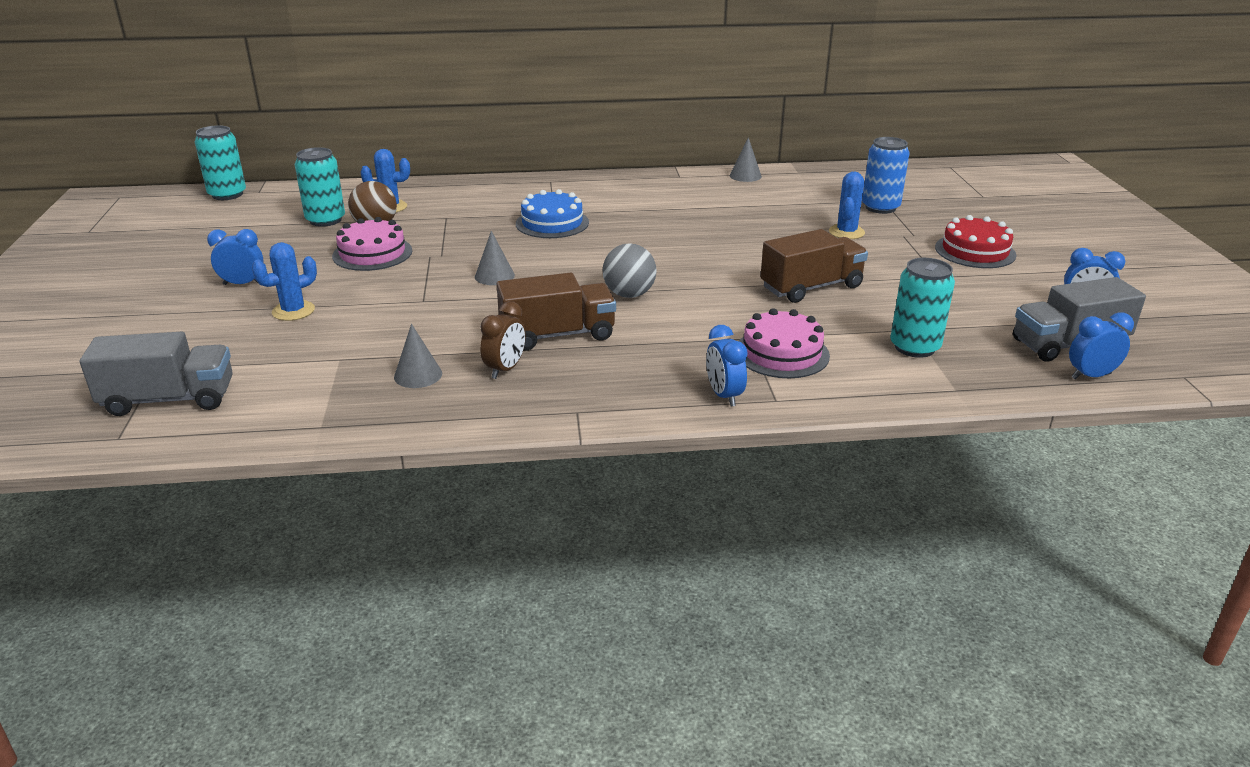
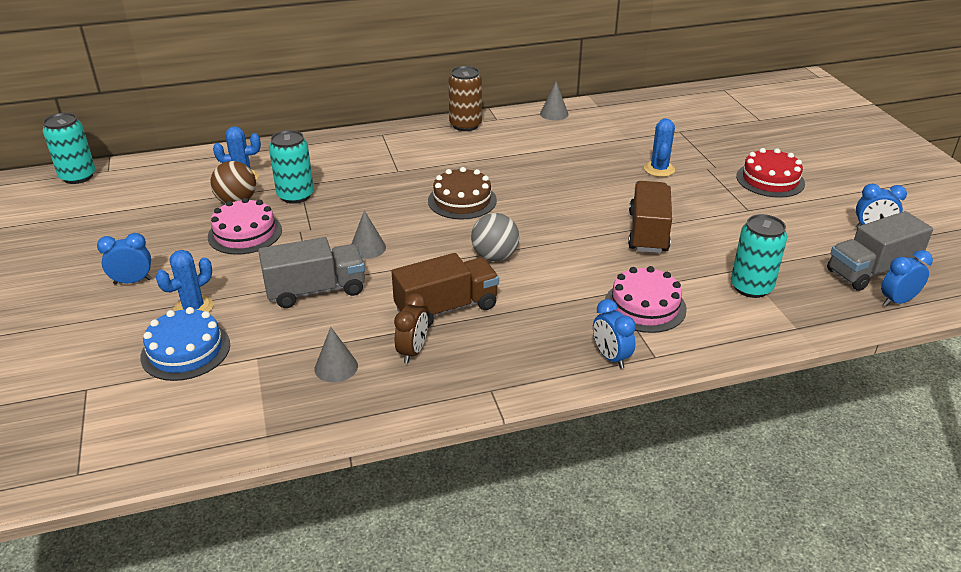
camera: 10 degrees left, 5 degrees up
grey truck [80,332,233,416] -> grey truck moved to [258,237,365,308]
turquoise can [295,147,345,227] -> turquoise can moved to [269,130,314,204]
blue cake [516,189,589,238] -> blue cake moved to [140,307,230,381]
brown truck [761,229,868,303] -> brown truck turned 45 degrees counterclockwise [628,181,672,253]
blue can [862,137,909,214] -> none
none -> brown cake [428,167,497,219]
none -> brown can [448,66,482,131]

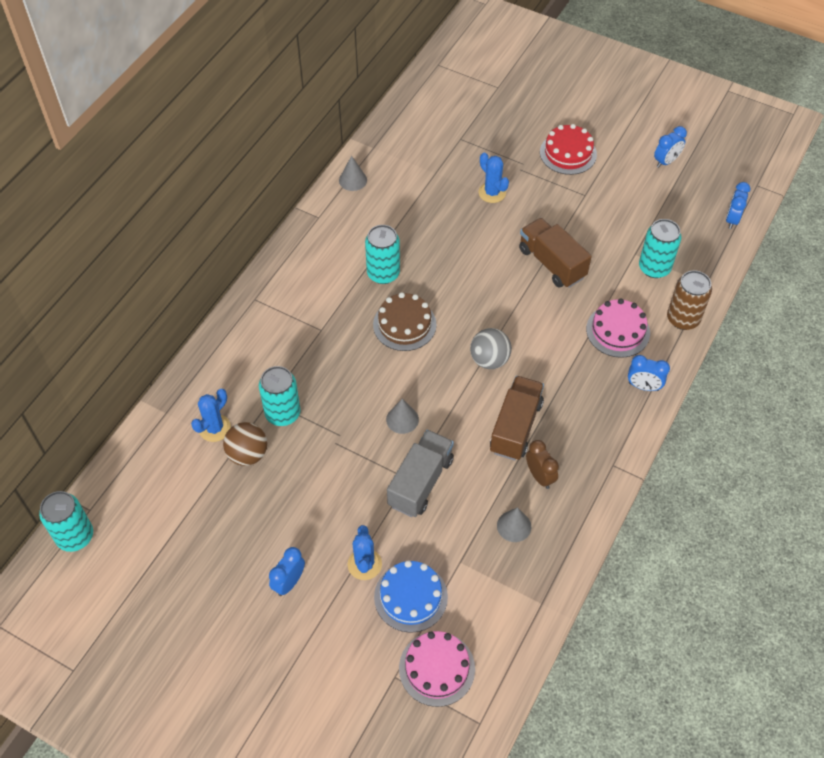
camera: 45 degrees left, 20 degrees up
pink cake [208,198,282,255] -> pink cake moved to [399,631,475,707]
brown can [448,66,482,131] -> brown can moved to [667,270,712,330]
grey truck [827,211,933,291] -> none
none -> turquoise can [365,225,400,284]

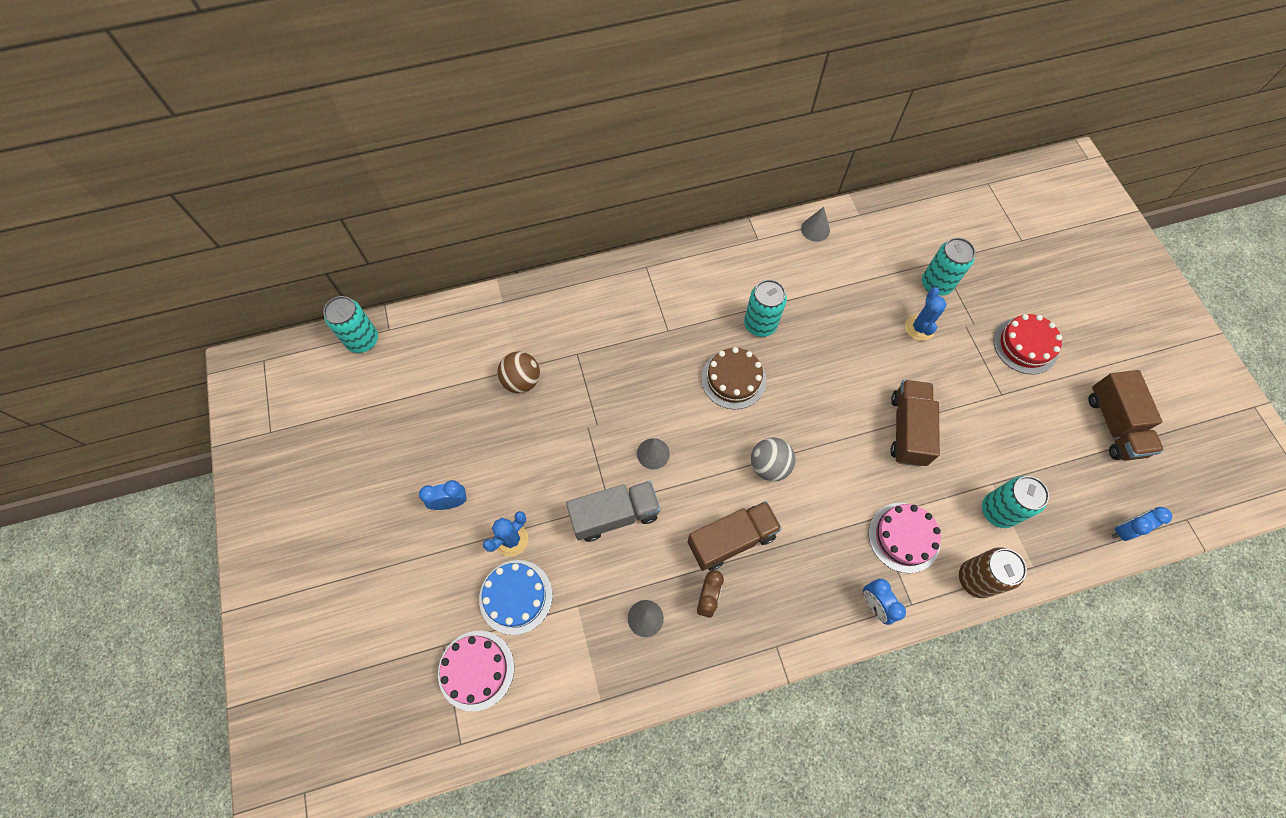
camera: 45 degrees right, 10 degrees up
blue cactus [191,389,231,442] -> none
turquoise can [259,366,301,426] -> turquoise can moved to [922,238,975,296]
blue clock [654,126,687,168] -> brown truck [1089,370,1164,461]

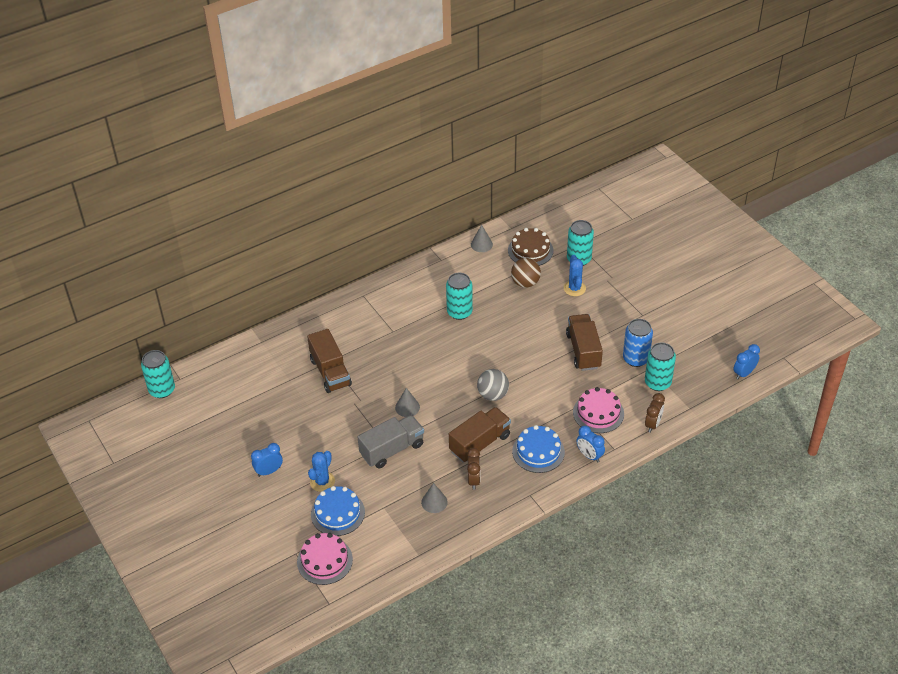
camera: 15 degrees left, 20 degrees down
brown ball [497,352,540,393] -> brown ball moved to [511,258,541,288]
brown cake [701,347,766,409] -> brown cake moved to [508,228,554,266]
brown can [959,547,1027,598] -> brown clock [645,393,665,433]
red cake [993,314,1062,374] -> none
brown truck [1089,370,1164,461] -> brown truck moved to [307,329,352,393]
none -> blue cake [512,425,565,473]
none -> blue can [623,319,653,367]

